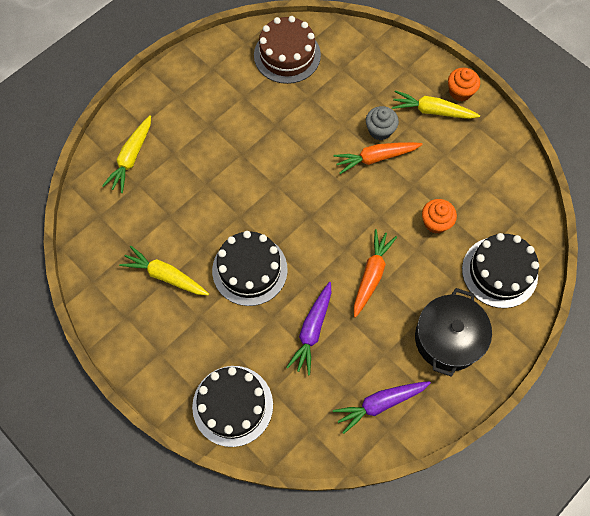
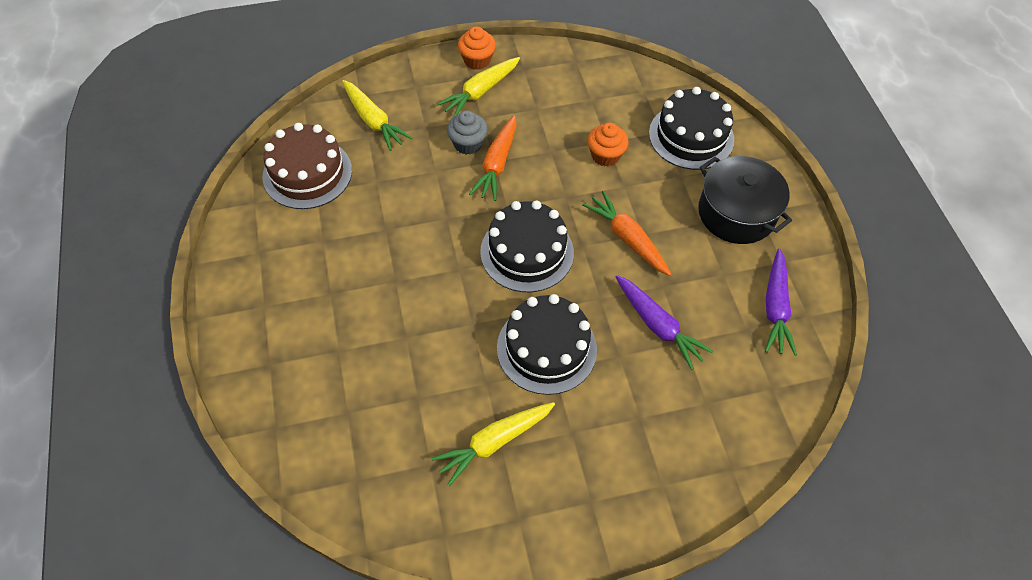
camera: 60 degrees left, 10 degrees down
yellow carrot [102,115,151,193] -> yellow carrot moved to [342,80,412,151]
black cake [192,366,273,447] -> black cake moved to [480,200,574,292]

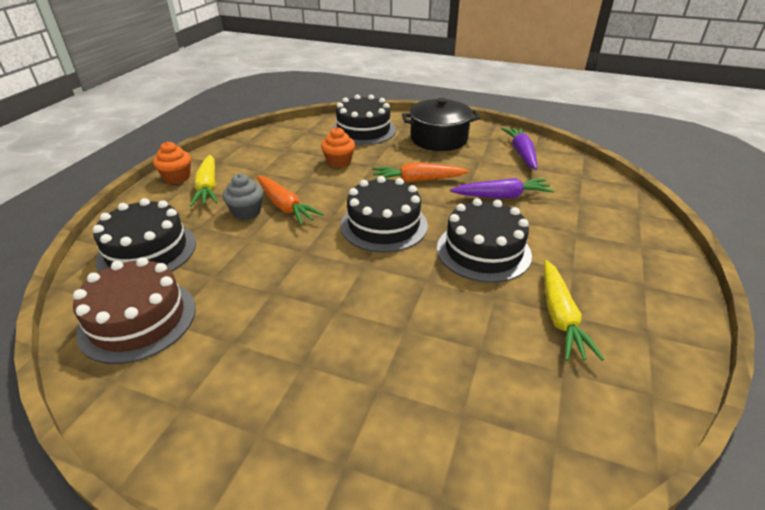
camera: 55 degrees left, 20 degrees down
yellow carrot [342,80,412,151] -> black cake [93,198,196,272]
purple carrot [765,249,797,356] -> purple carrot turned 135 degrees counterclockwise [502,127,537,170]

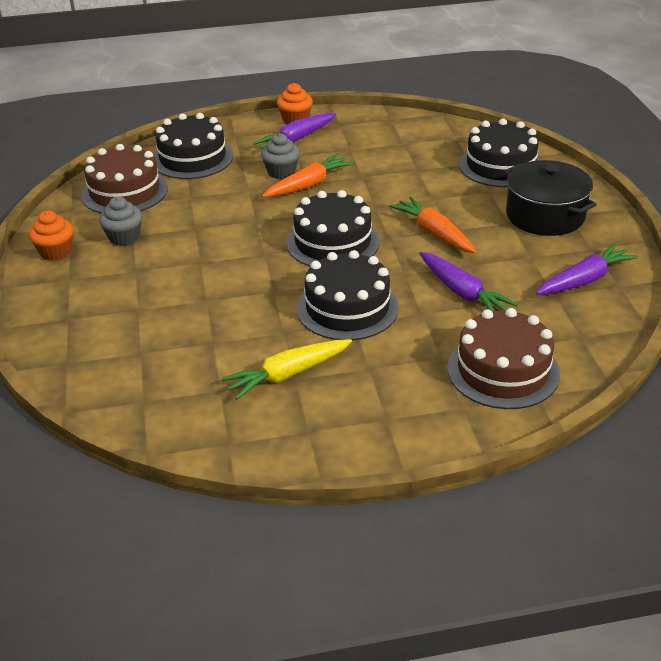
camera: 60 degrees right, 0 degrees up
yellow carrot [190,155,218,207] -> purple carrot [253,113,336,148]
orange carrot [257,176,324,225] -> orange carrot turned 150 degrees counterclockwise [262,154,354,197]
orange cupcake [321,127,355,168] -> orange cupcake moved to [29,210,74,261]
none -> grey cupcake [99,196,142,246]
none -> brown cake [447,308,560,409]

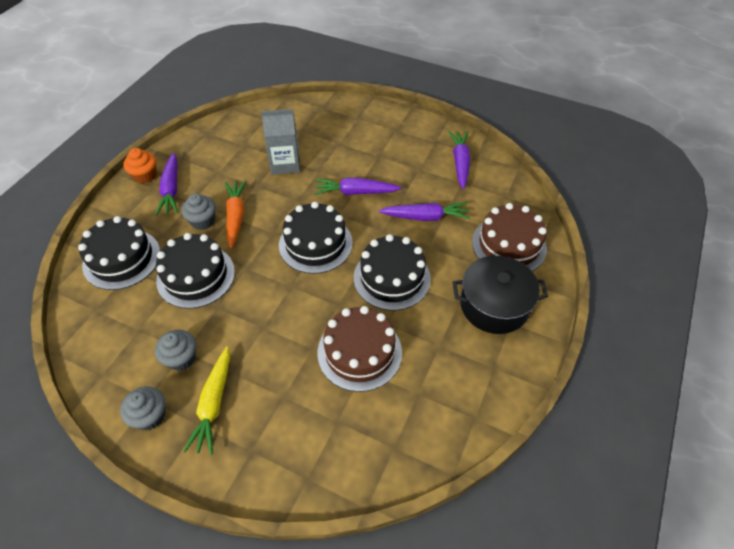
camera: 55 degrees left, 15 degrees up
orange cupcake [29,210,74,261] -> grey cupcake [120,386,165,430]
brown cake [81,144,168,213] -> brown cake moved to [318,306,402,392]
yellow carrot [221,339,352,400] -> yellow carrot moved to [183,346,230,455]
orange carrot [389,196,476,253] -> purple carrot [314,178,402,195]
black cake [459,118,541,187] -> black cake moved to [156,233,235,309]
black pot [504,160,597,236] -> black pot moved to [453,255,548,334]
none -> grey carton [261,109,300,175]

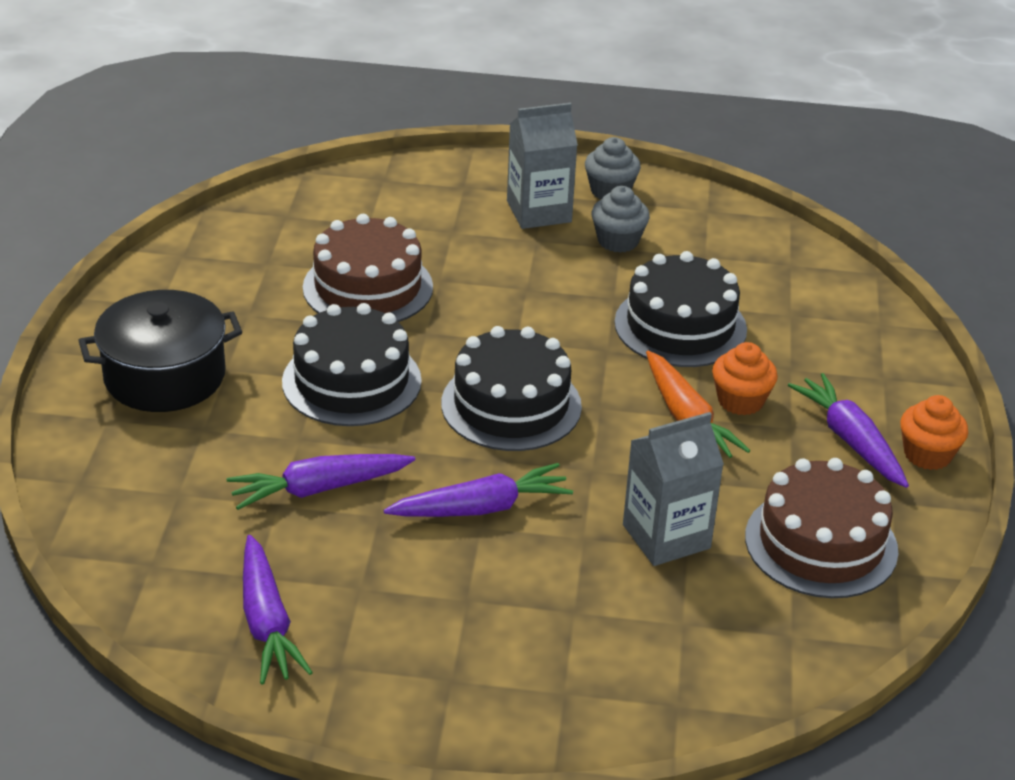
camera: 160 degrees right, 15 degrees down
black cake [78,216,160,290] -> none
grey cupcake [181,194,216,230] -> orange cupcake [712,342,778,416]
yellow carrot [183,346,230,455] -> grey carton [507,103,578,229]
brown cake [472,203,547,271] -> brown cake moved to [745,458,898,598]

